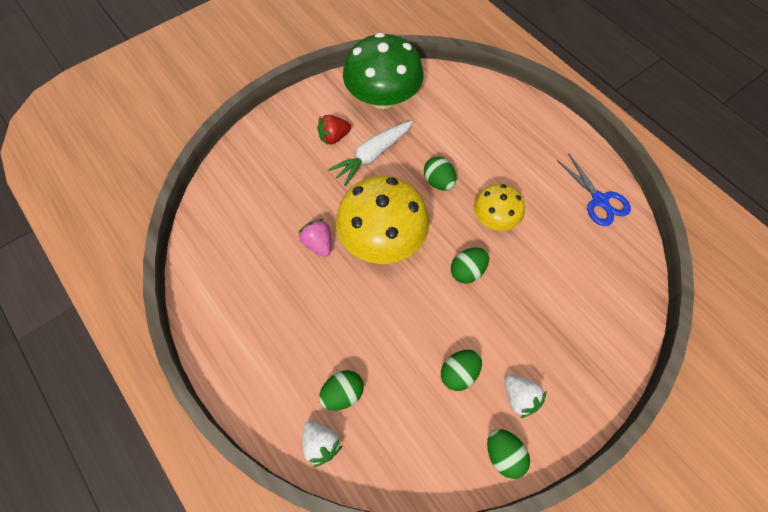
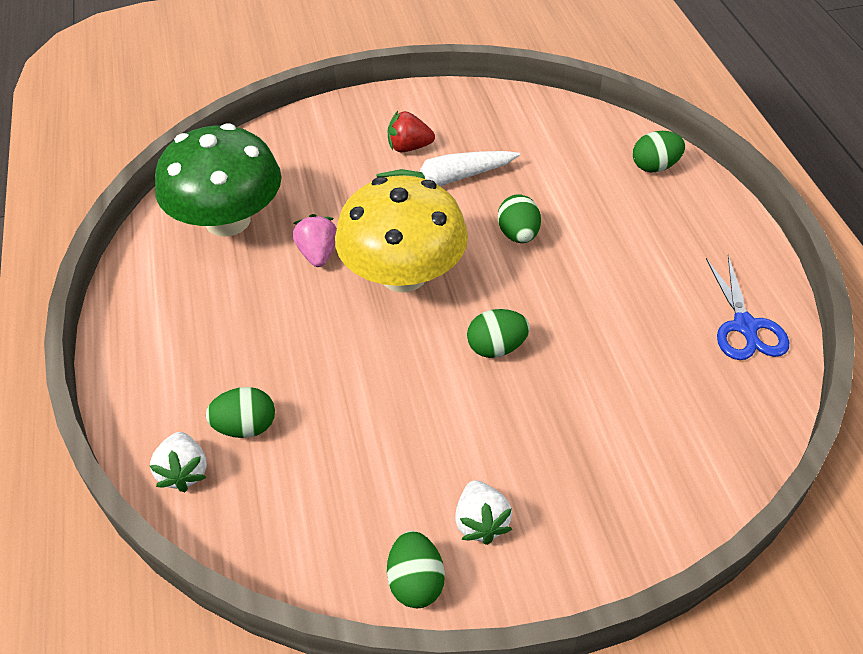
camera: 25 degrees right, 15 degrees down
green mushroom [343,33,424,109] -> green mushroom moved to [155,123,282,237]
green egg [441,350,482,391] -> green egg moved to [633,131,685,172]
yellow mushroom [474,184,525,231] -> none

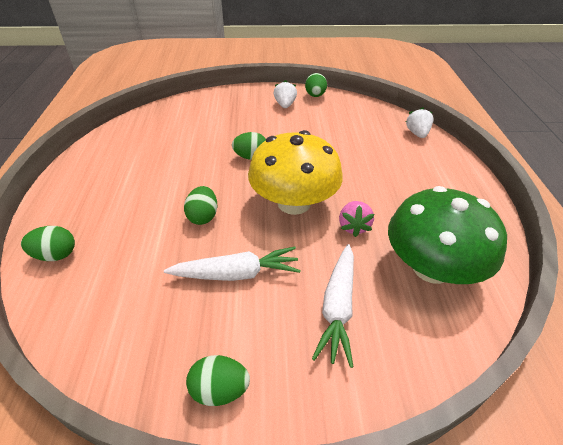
camera: 170 degrees left, 5 degrees down
green egg [206,387,275,438] -> green egg moved to [186,355,250,406]
red strawberry [387,111,435,152] -> none
blue scissors [706,255,789,360] -> none
none -> white carrot [312,244,354,368]

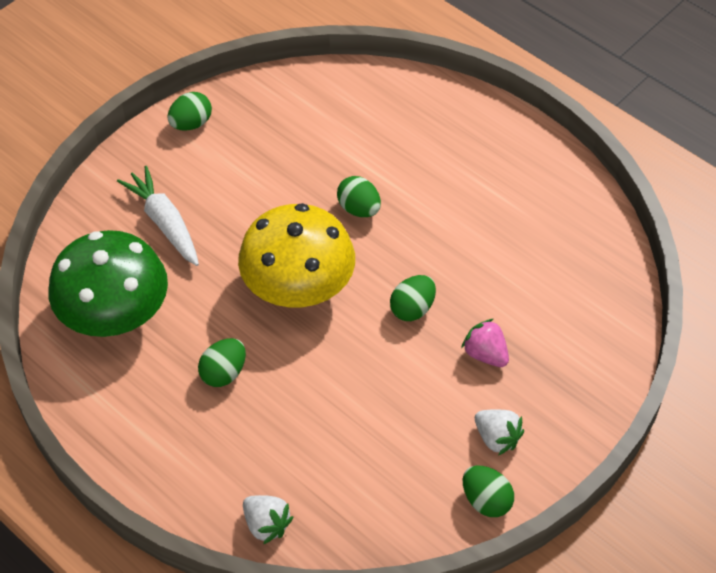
camera: 135 degrees right, 10 degrees up
green egg [21,226,75,261] -> green egg moved to [198,338,246,387]
white carrot [164,247,301,281] -> none
pink strawberry [339,201,375,237] -> pink strawberry moved to [461,319,509,367]

